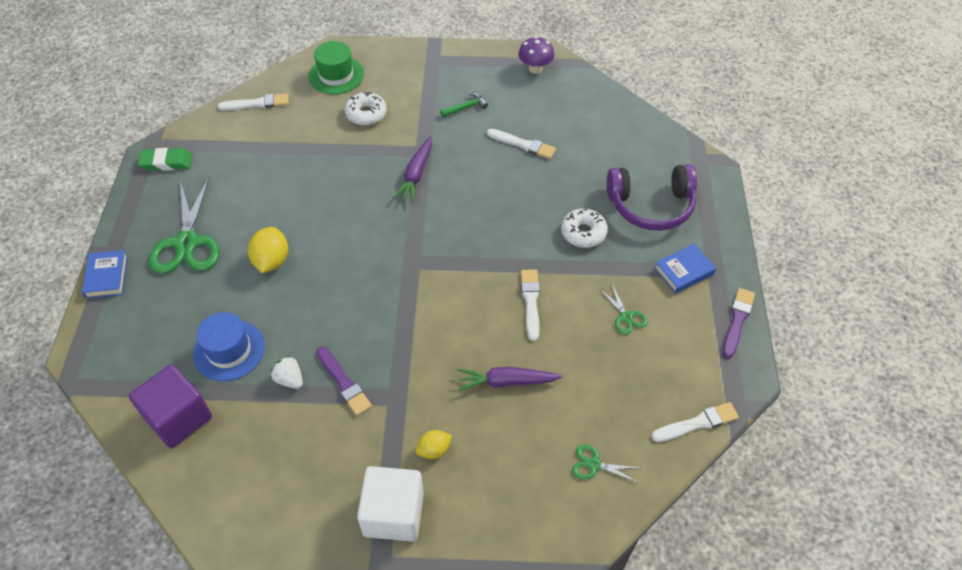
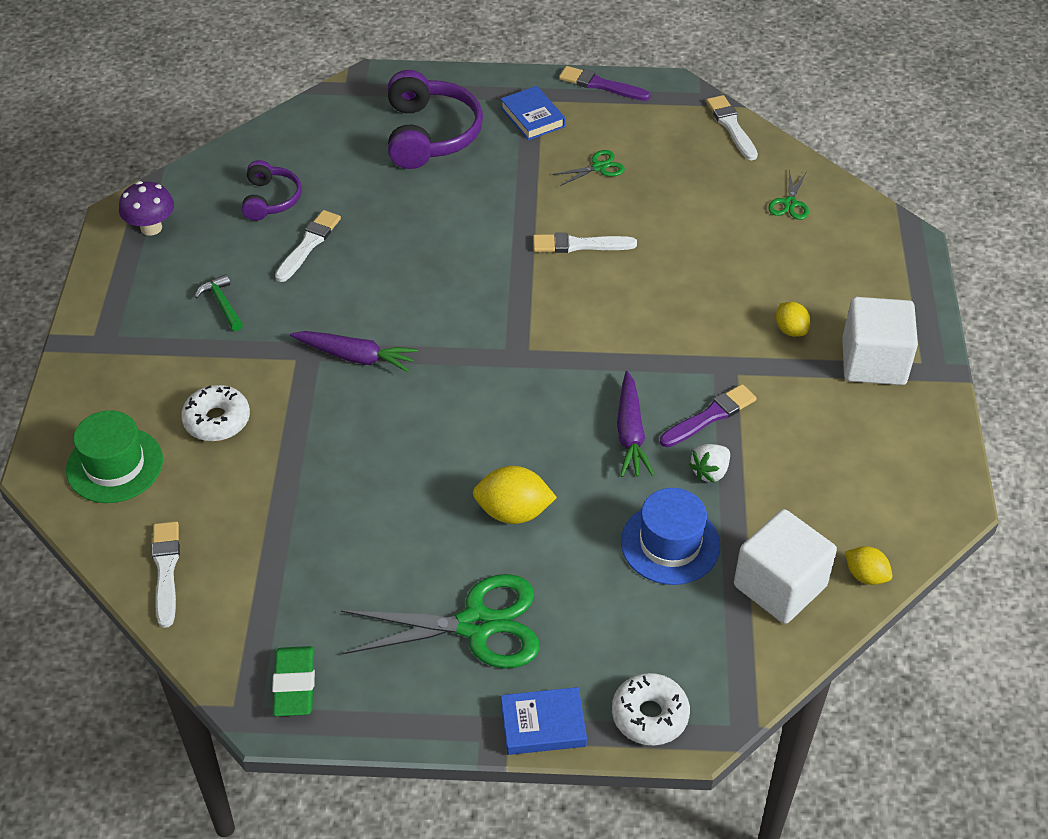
camera: 90 degrees left, 5 degrees down
purple cube [129,364,212,448] -> white cube [734,509,837,624]
purple carrot [457,367,562,391] -> purple carrot moved to [617,371,654,477]
white donut [561,209,608,248] -> white donut moved to [612,673,690,745]
none -> purple headphones [242,160,302,221]
none -> yellow lemon [845,546,892,585]

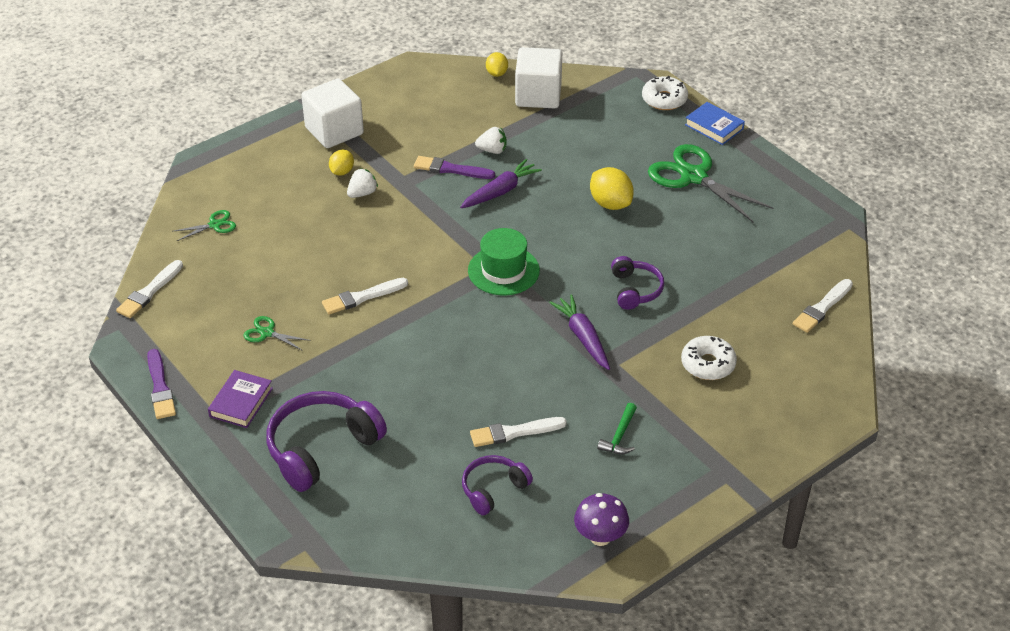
camera: 130 degrees left, 5 degrees down
green hat [66,410,163,503] -> green hat moved to [468,228,540,296]
green eraser [272,646,315,716] -> none
blue book [500,86,565,140] -> purple book [208,370,273,428]
white brush [533,233,637,253] -> white brush turned 105 degrees clockwise [322,278,408,314]
blue hat [621,488,720,585] -> none
none -> white strawberry [347,168,378,198]
none -> purple headphones [611,256,664,310]

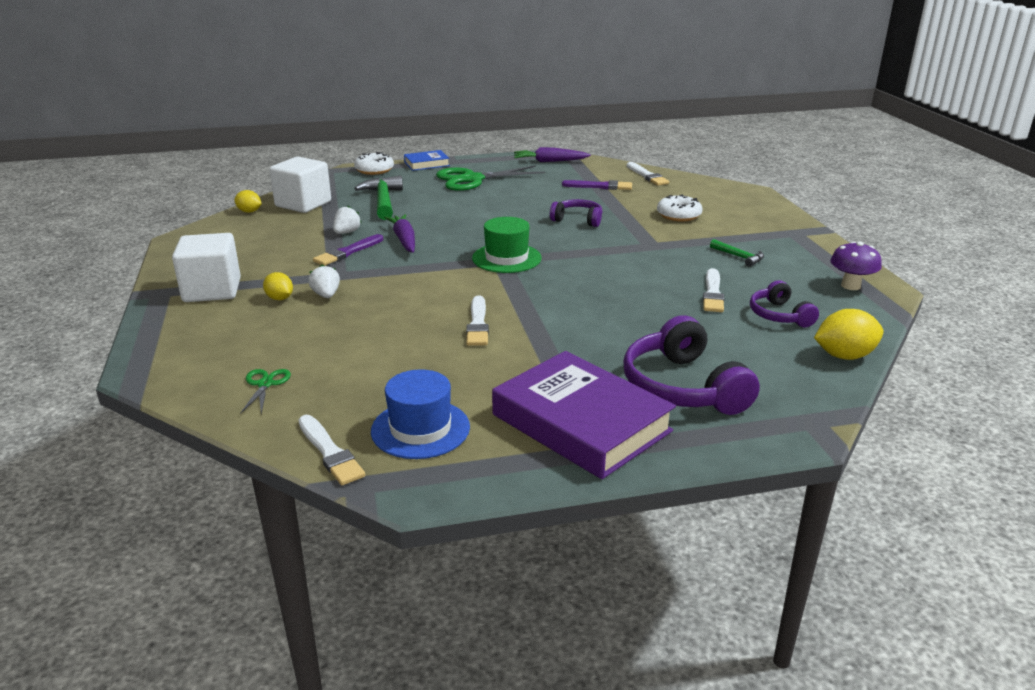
camera: 65 degrees left, 15 degrees down
purple brush [147,349,176,419] -> purple brush moved to [562,180,632,190]
purple book [208,370,273,428] -> purple book [492,351,676,479], size x2.06
green scissors [243,316,311,350] -> none
purple carrot [549,294,610,370] -> purple carrot moved to [514,147,591,162]
yellow lemon [590,167,634,210] -> yellow lemon moved to [814,309,884,360]
none -> green hammer [354,176,403,220]
none -> blue hat [371,369,470,459]

